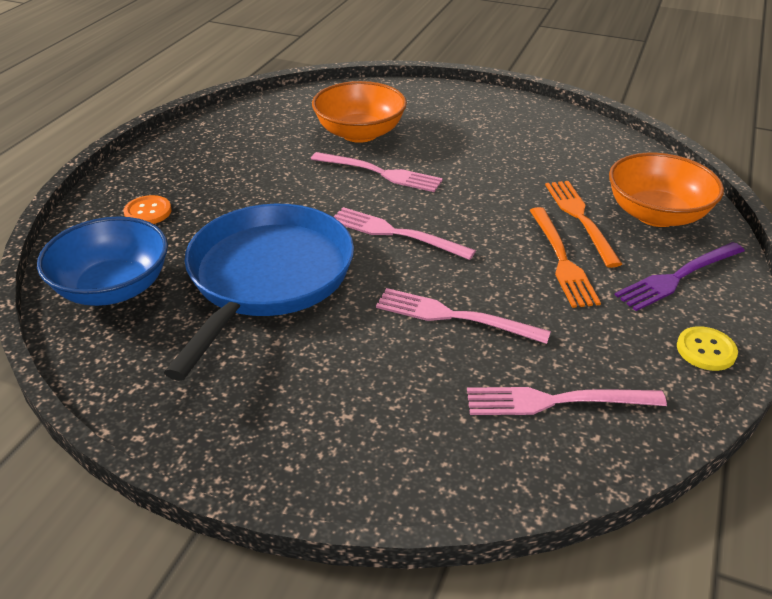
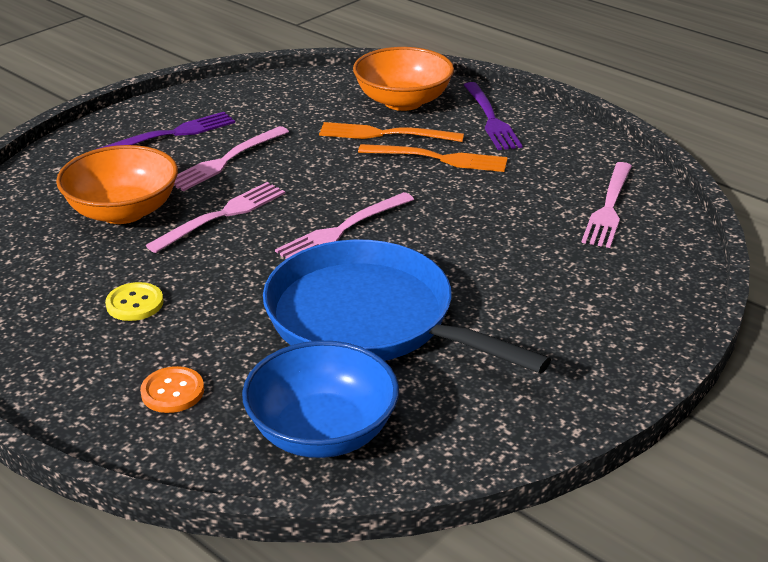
camera: 70 degrees left, 5 degrees down
pink fork [376,288,551,344] -> pink fork moved to [174,126,289,191]
yellow button [677,326,738,371] -> yellow button moved to [105,282,163,321]
none -> purple fork [97,112,235,149]

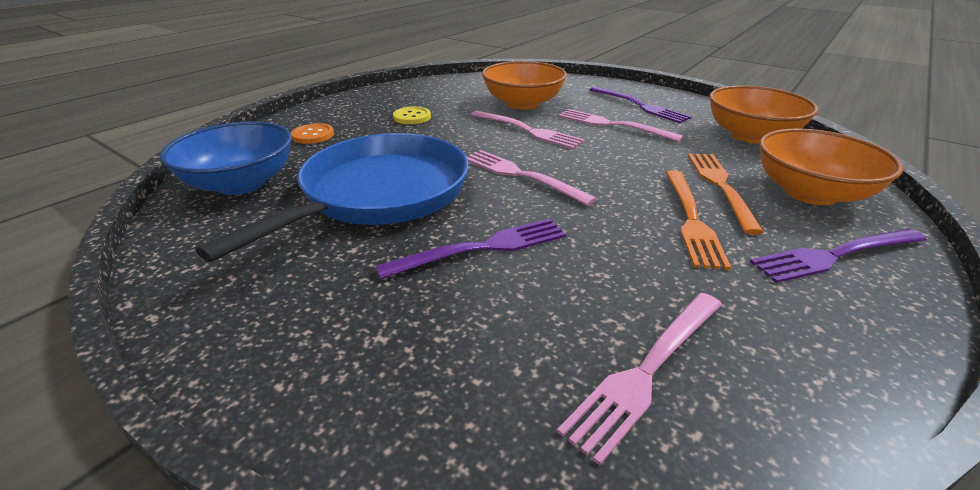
camera: 85 degrees right, 0 degrees up
pink fork [581,162,632,248] -> pink fork turned 60 degrees counterclockwise [557,293,722,465]
none -> purple fork [376,219,566,279]
none -> orange bowl [709,85,818,144]

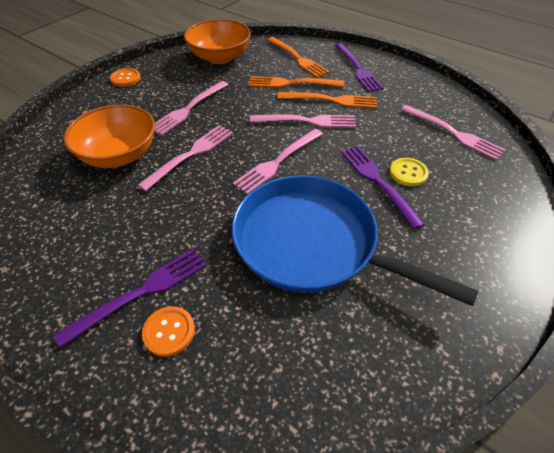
camera: 90 degrees left, 15 degrees up
blue bowl [160,121,292,195] -> none
yellow button [393,107,431,124] -> yellow button moved to [390,158,429,186]
purple fork [589,86,692,123] -> purple fork moved to [54,249,207,348]
orange bowl [759,128,903,205] -> orange fork [267,37,330,78]
none -> orange button [110,68,141,87]
none -> pink fork [250,114,356,128]

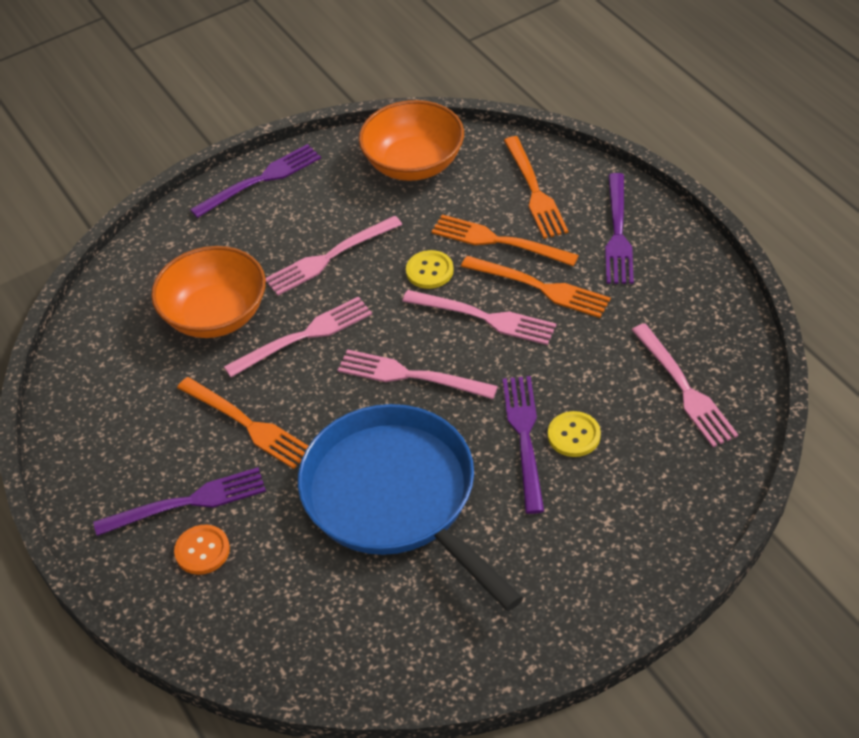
camera: 25 degrees right, 0 degrees up
orange button [110,68,141,87] -> purple fork [190,144,321,218]
pink fork [233,129,323,194] -> pink fork turned 45 degrees clockwise [338,349,498,399]
none -> orange fork [177,377,308,469]
none -> yellow button [406,250,454,289]

